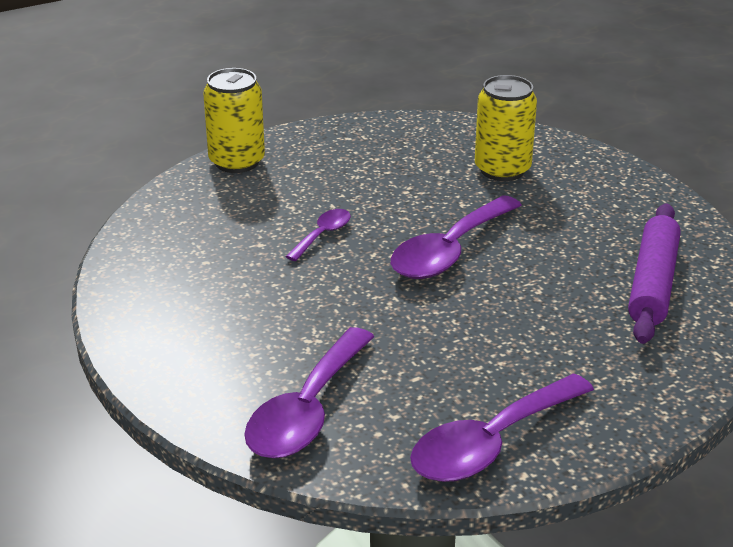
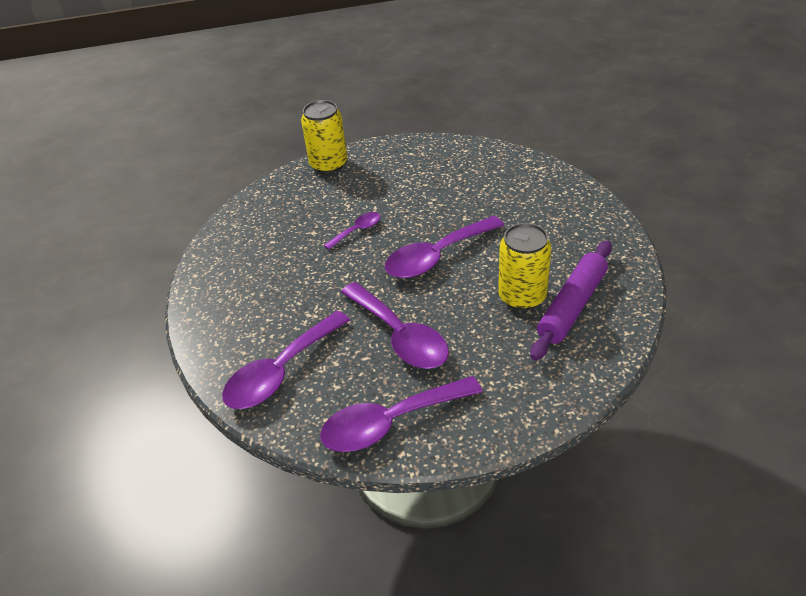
camera: 20 degrees right, 10 degrees up
yellow can [475,75,537,181] -> yellow can moved to [498,223,551,310]
none -> purple spoon [341,282,449,369]

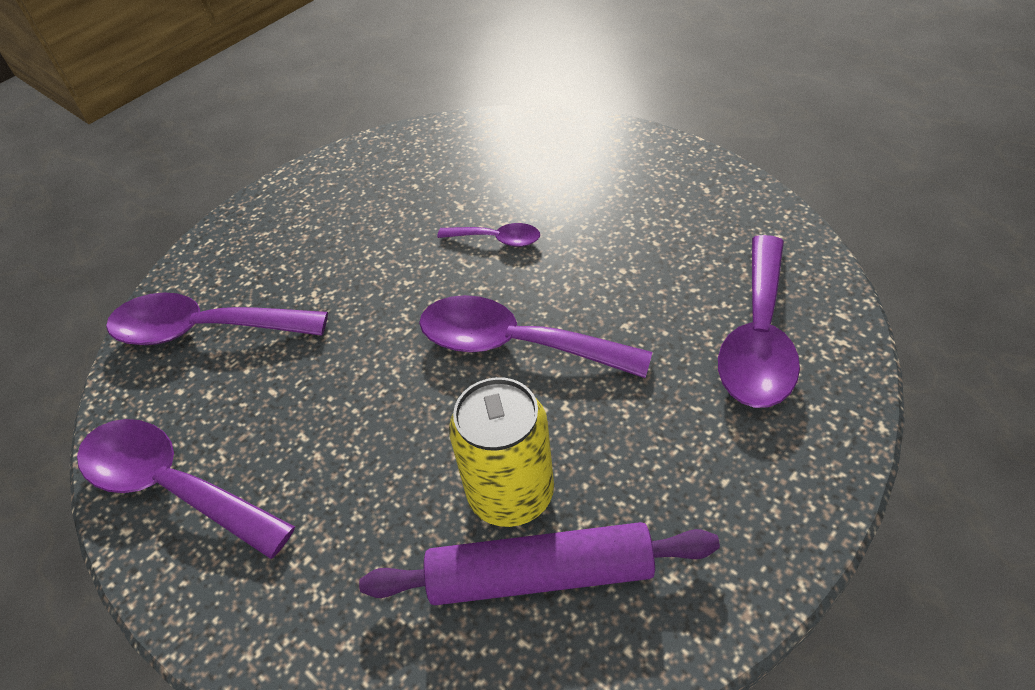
camera: 55 degrees right, 5 degrees up
yellow can [301,100,347,174] -> none
purple spoon [341,282,449,369] -> purple spoon moved to [718,235,800,408]

